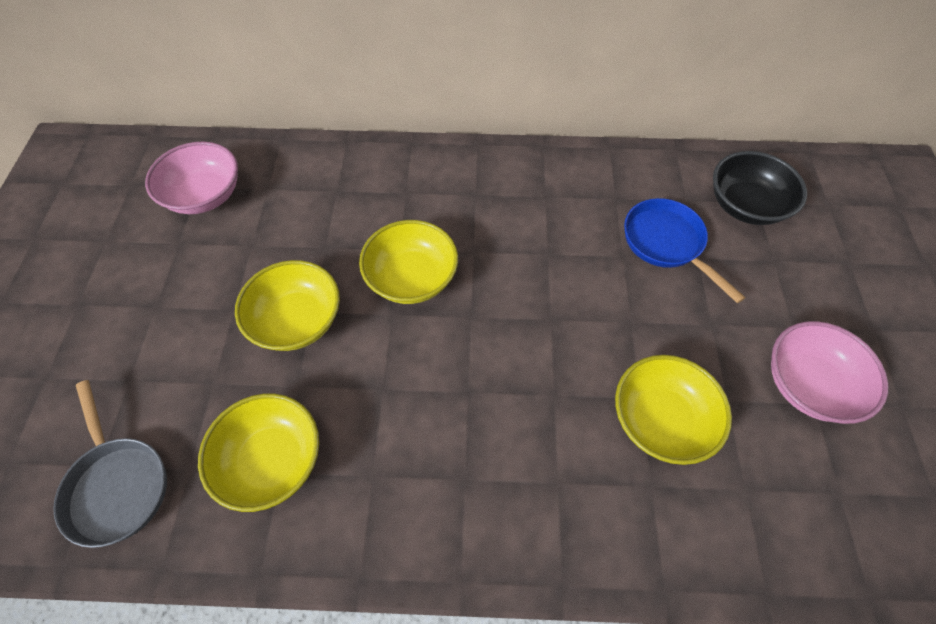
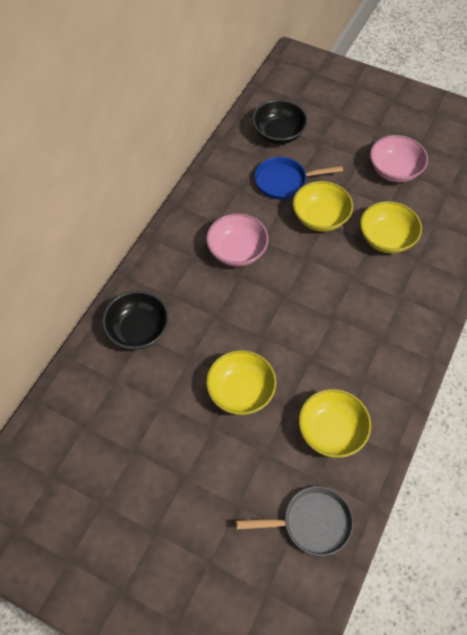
camera: 65 degrees left, 0 degrees up
pink bowl [145,142,238,214] -> pink bowl moved to [206,213,269,266]
yellow bowl [359,220,458,304] -> yellow bowl moved to [293,181,353,232]
none -> black bowl [102,290,169,350]

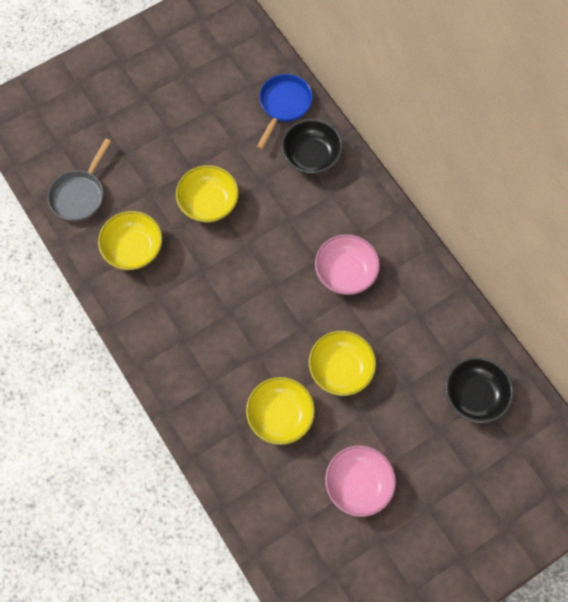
camera: 120 degrees right, 10 degrees up
blue pan [255,157,343,199] -> blue pan moved to [257,74,313,149]

